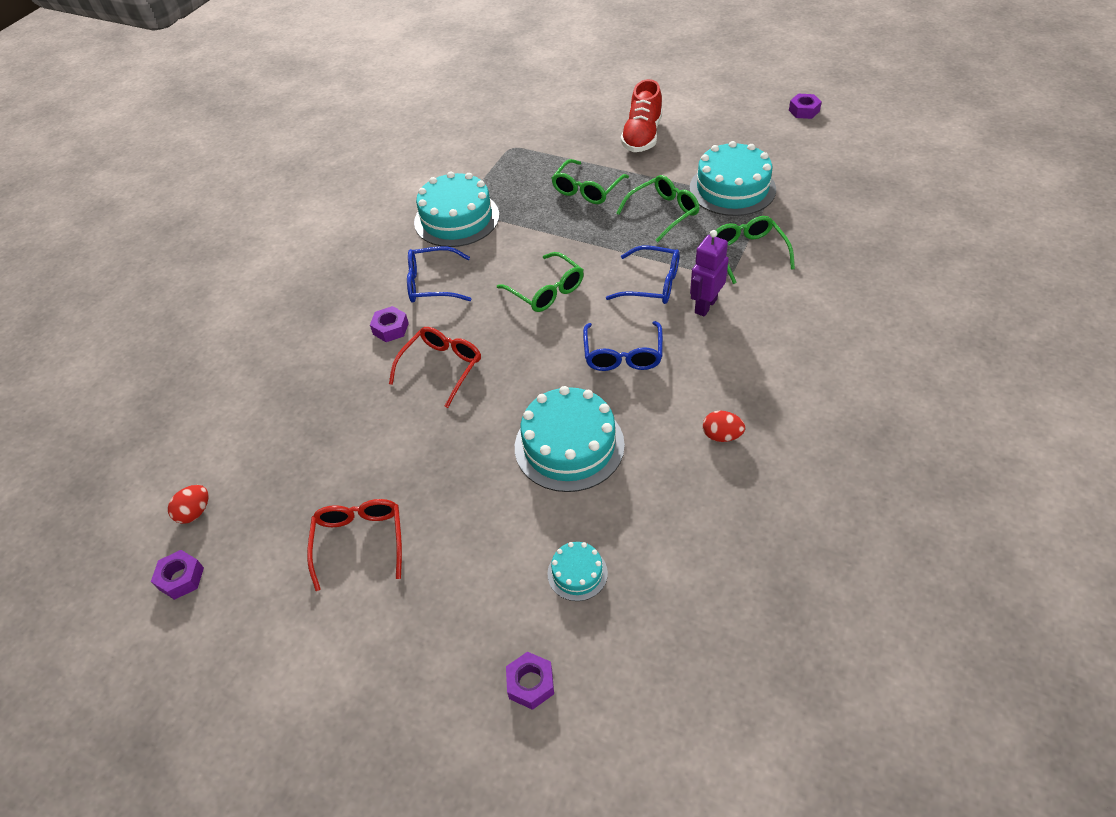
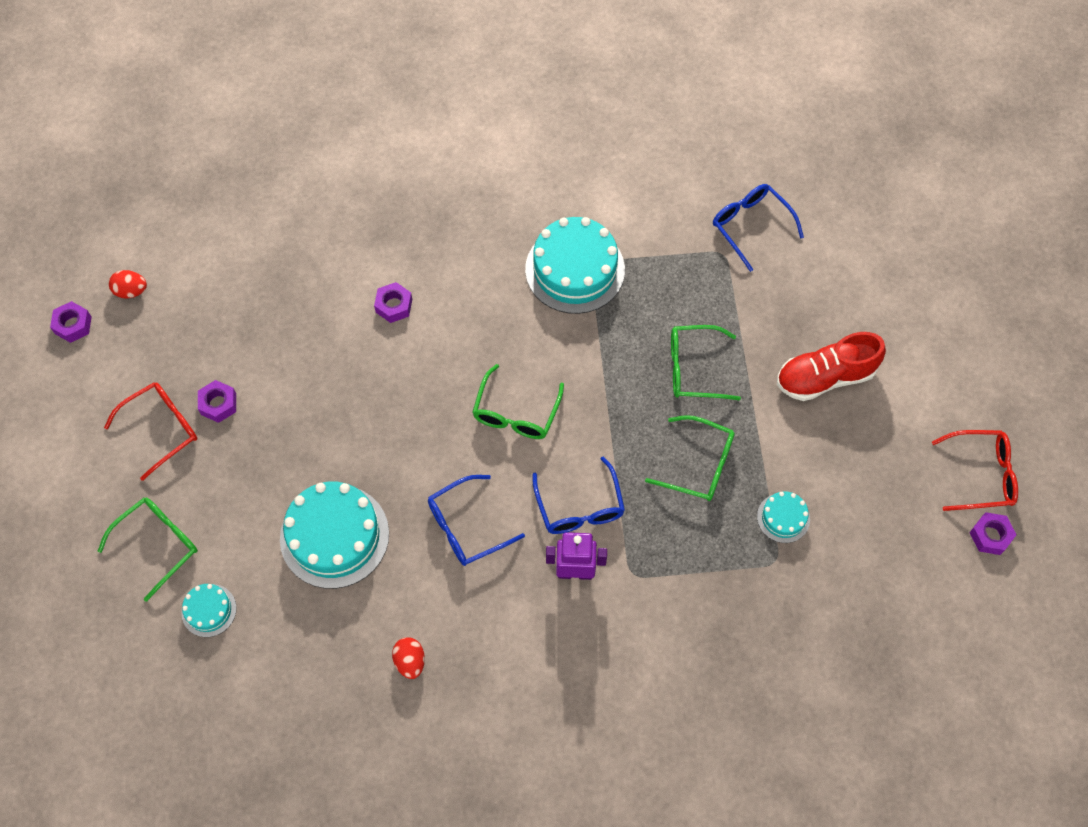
camera: 55 degrees right, 15 degrees up
red glasses [389,327,481,408] -> red glasses moved to [932,430,1018,511]
blue glasses [407,246,471,303] -> blue glasses moved to [713,184,804,272]
purple nut [506,652,554,710] -> purple nut moved to [198,380,236,423]
turquoise cake [689,141,776,216] -> turquoise cake [757,491,810,543], size x0.49
green glasses [716,216,795,284] -> green glasses moved to [98,498,198,602]

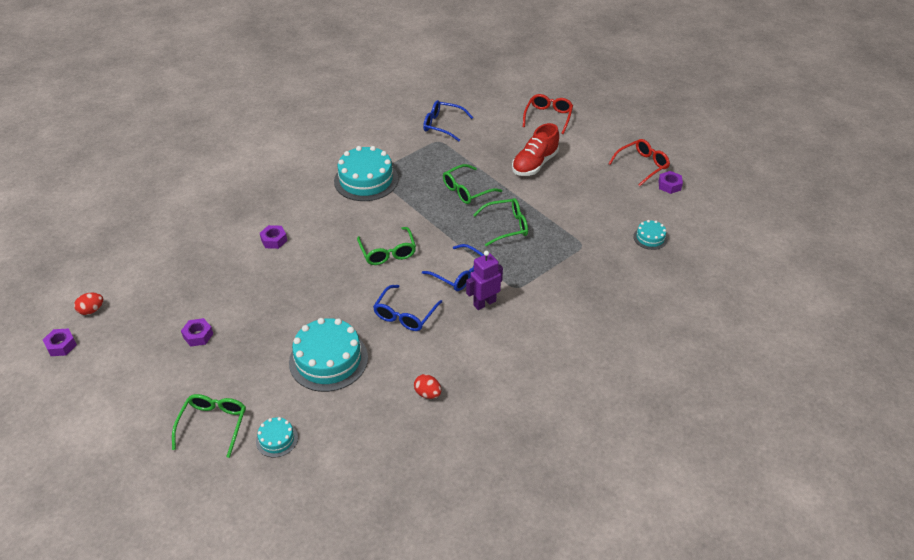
camera: 35 degrees left, 20 degrees down
red glasses [104,382,197,481] -> red glasses moved to [523,94,573,134]
turquoise cake [757,491,810,543] -> turquoise cake moved to [633,220,667,250]

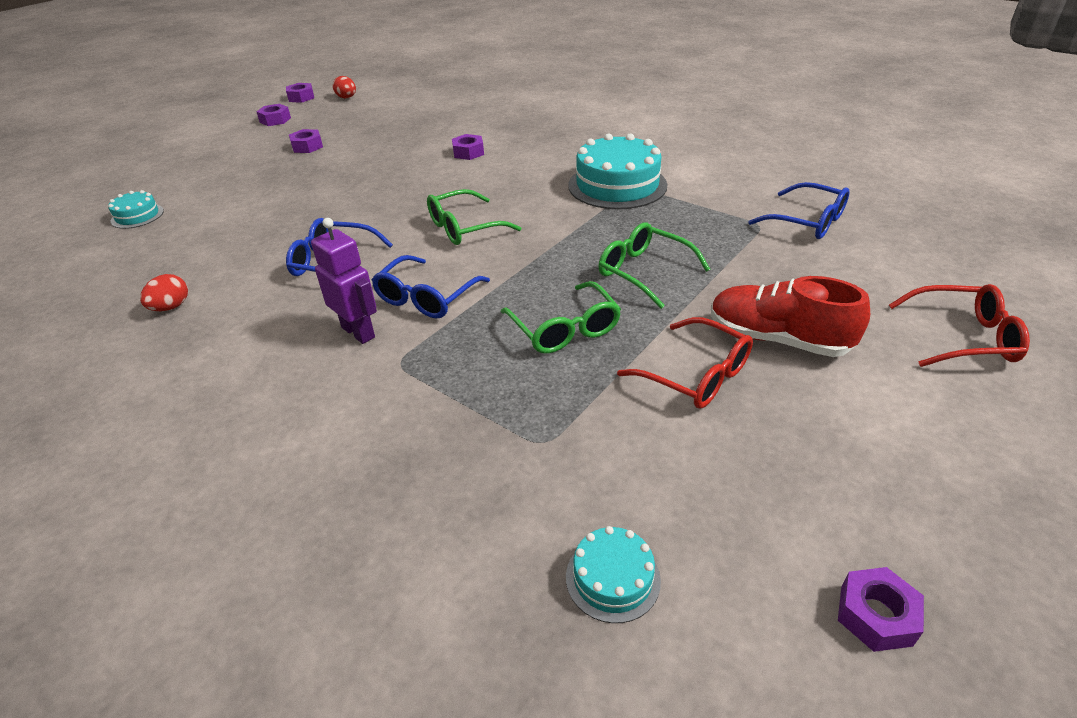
camera: 80 degrees right, 5 degrees down
green glasses [172,394,246,458] -> none
turquoise cake [289,318,368,392] -> none
blue glasses [423,100,473,142] -> blue glasses turned 120 degrees clockwise [748,182,850,239]
red glasses [609,139,670,186] -> red glasses moved to [617,317,753,409]
none -> purple nut [257,104,291,126]

